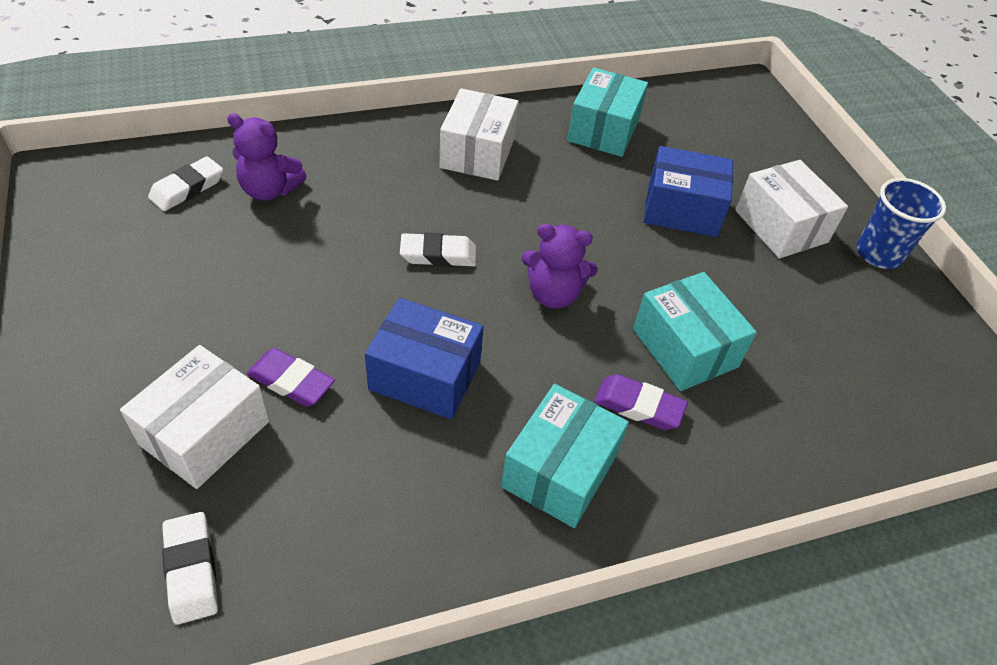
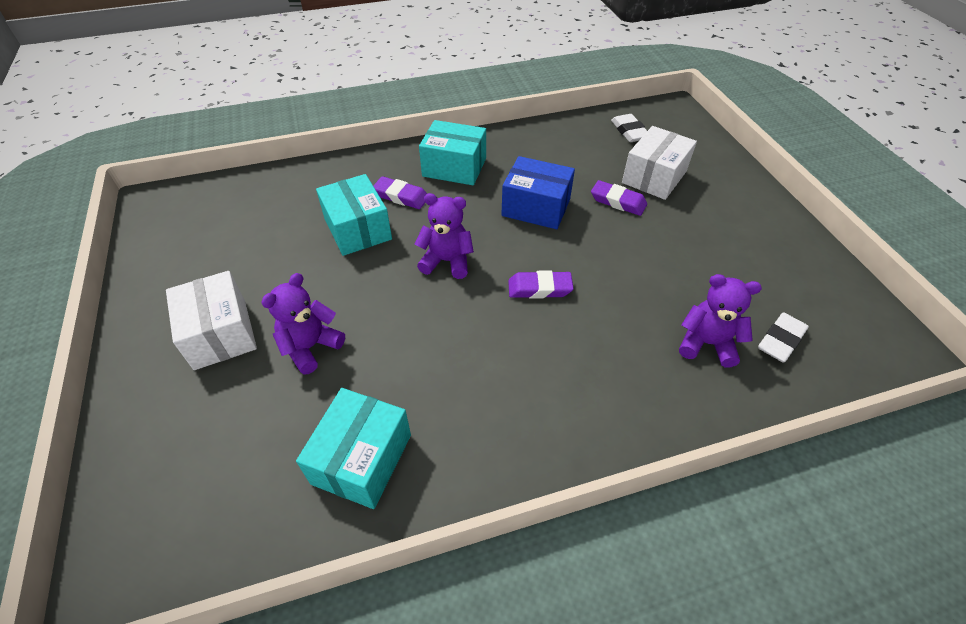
camera: 175 degrees left, 0 degrees up
white eraser [400,232,476,267] -> purple eraser [508,270,574,298]
white box [440,88,519,181] -> none
turquoise box [501,384,629,528] -> turquoise box turned 75 degrees clockwise [419,120,486,185]
blue box [644,146,733,237] -> purple teddy bear [261,273,345,375]
blue cup [857,178,946,269] -> none

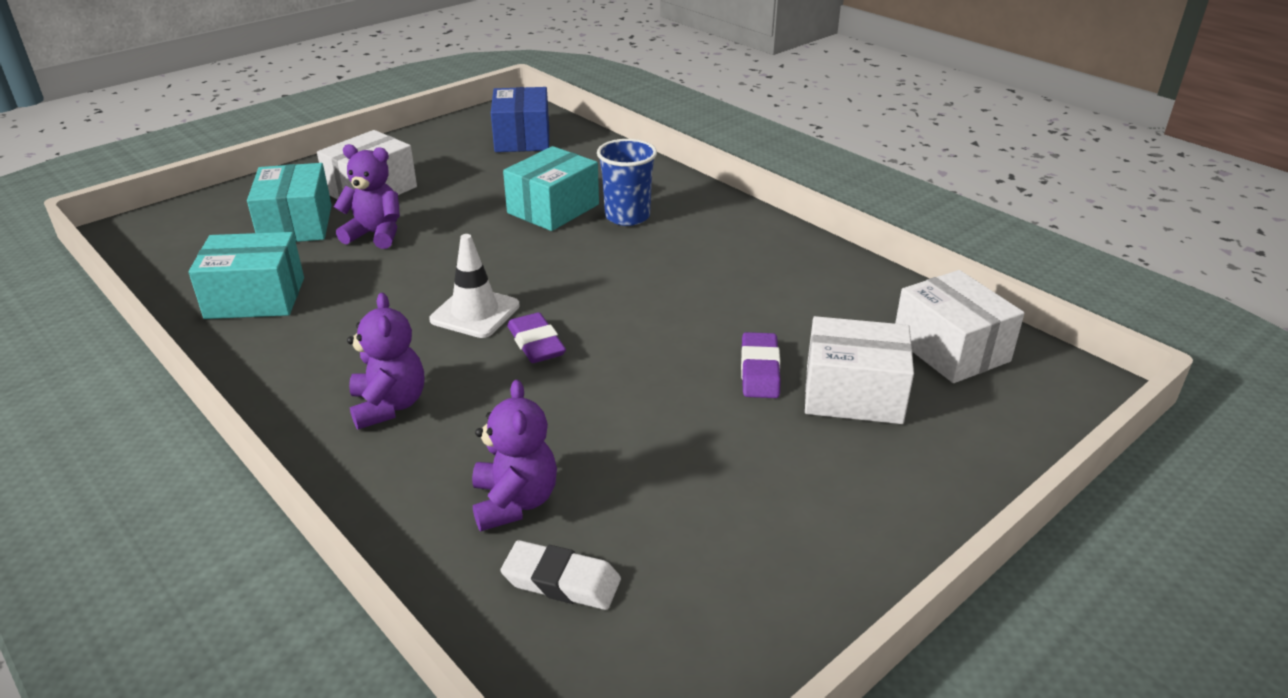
camera: 65 degrees right, 15 degrees down
purple eraser [373,176,427,209] -> blue cup [597,139,657,226]
purple teddy bear [415,193,474,279] -> purple teddy bear moved to [347,293,424,429]
turquoise box [419,120,486,185] -> turquoise box moved to [247,163,332,242]
blue box [501,156,575,229] -> blue box moved to [491,87,549,152]
white eraser [611,114,647,142] -> white box [895,270,1025,383]
none -> white traffic cone [429,234,520,338]

